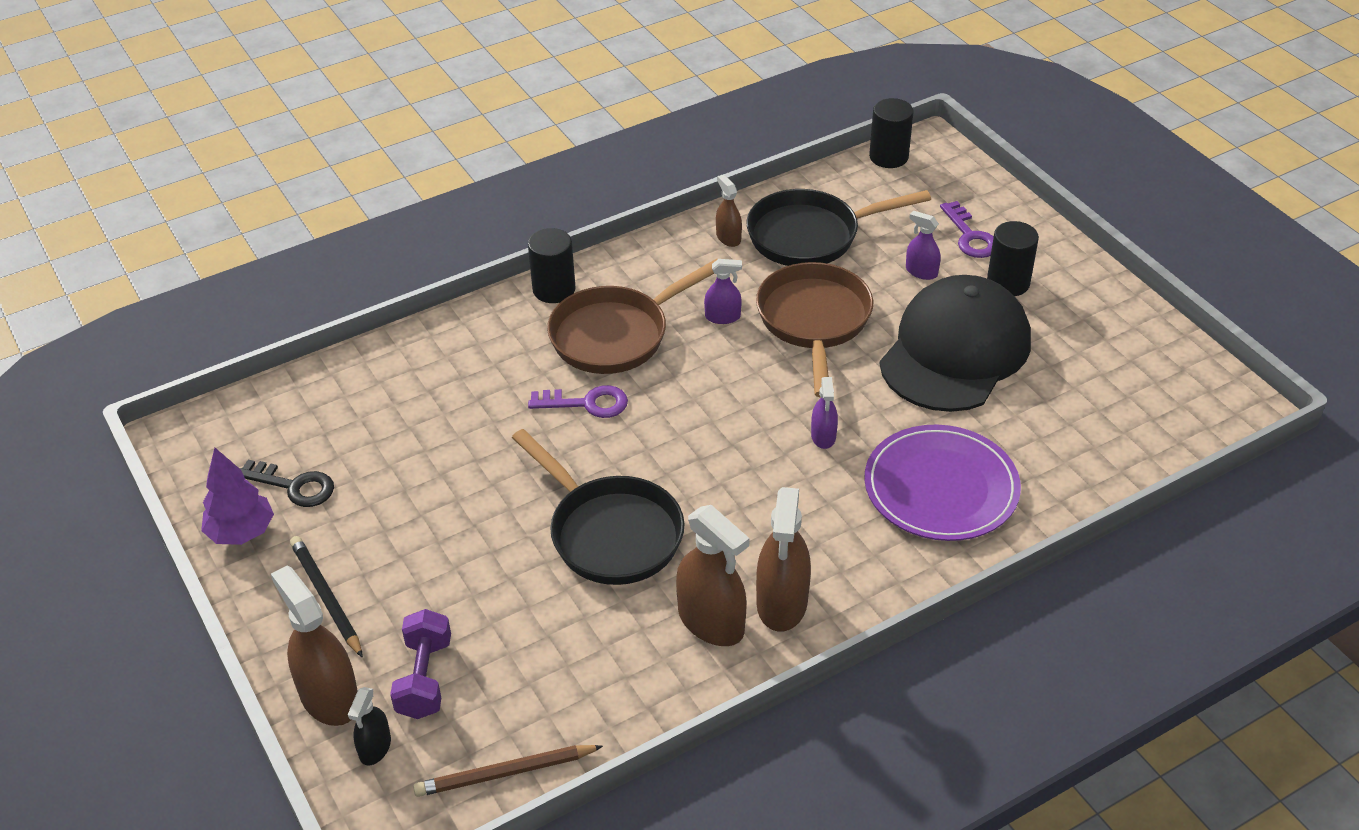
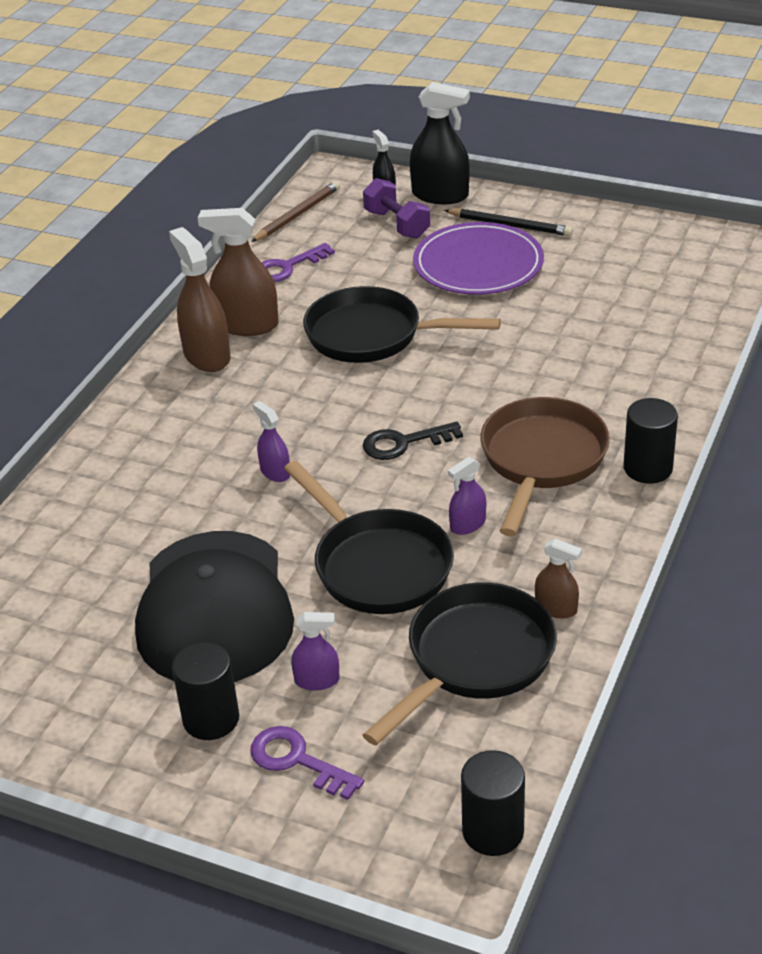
camera: 145 degrees right, 5 degrees down
purple tree [201,448,274,545] -> none
black key [240,460,334,507] -> black key moved to [363,422,463,460]
brown spray bottle [271,566,358,726] -> black spray bottle [410,82,470,204]
purple key [528,385,628,418] -> purple key moved to [262,243,335,282]
brown pan [756,262,873,398] -> black pan [284,461,454,614]
purple plate [864,425,1021,541] -> purple plate moved to [413,222,544,295]

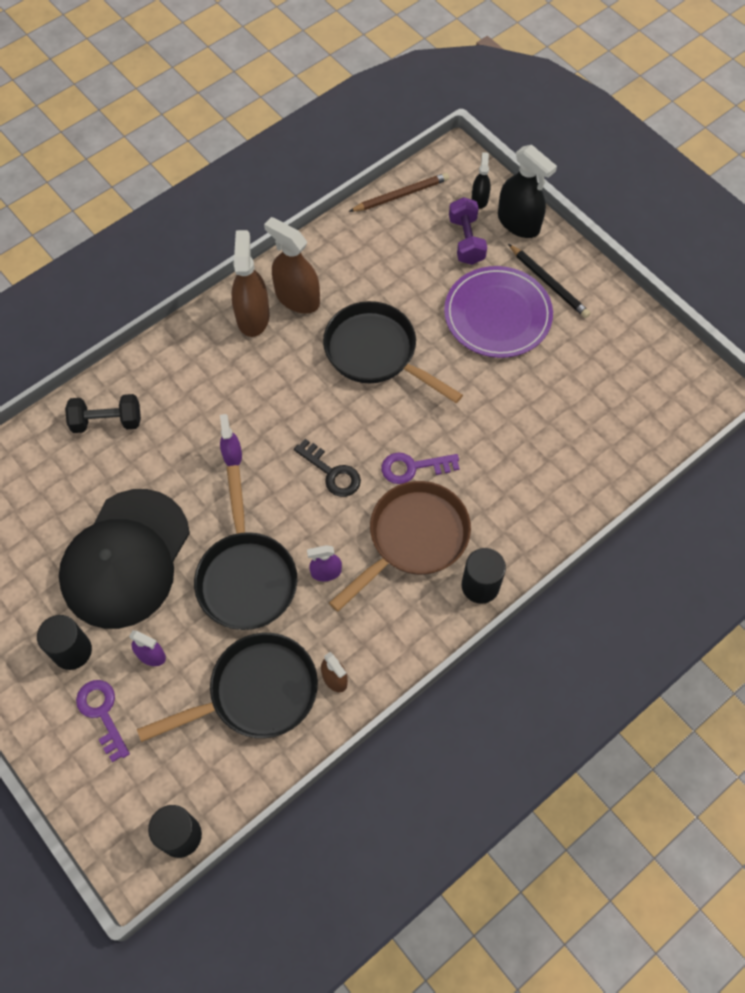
camera: 25 degrees right, 25 degrees up
purple key [262,243,335,282] -> purple key moved to [381,452,460,484]
black key [363,422,463,460] -> black key turned 150 degrees counterclockwise [294,439,361,497]
none -> black dumbbell [65,394,141,433]

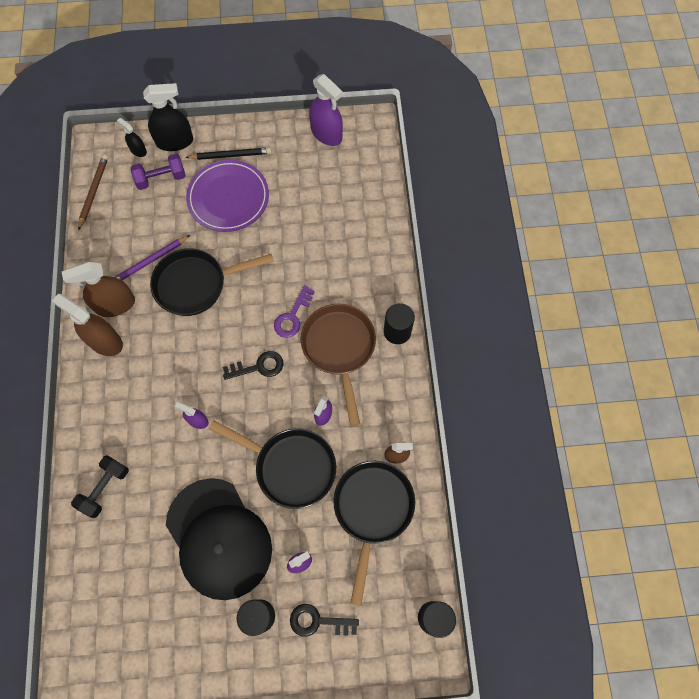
camera: 55 degrees left, 5 degrees up
purple key [76,680,130,762] -> black key [290,604,359,637]
purple dumbbell [449,197,487,265] -> purple dumbbell turned 45 degrees counterclockwise [131,154,185,190]
none -> purple pencil [115,235,190,280]
none -> purple spray bottle [309,74,343,146]

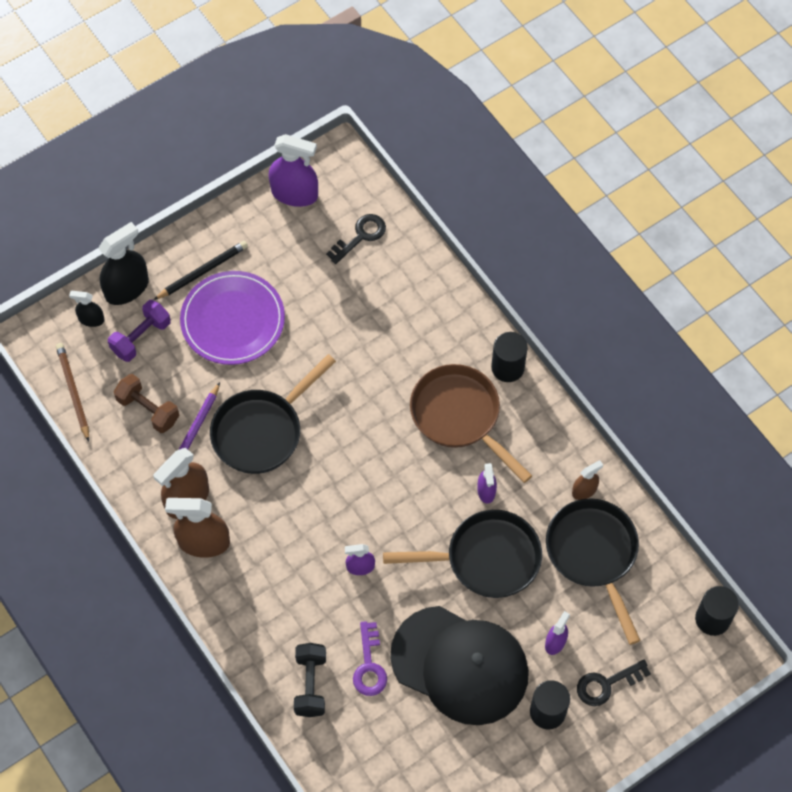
camera: 30 degrees left, 5 degrees down
black key [223,351,284,380] -> black key moved to [326,214,386,264]
purple key [274,285,315,338] -> purple key moved to [353,621,387,696]
none -> brown dumbbell [114,374,179,433]

